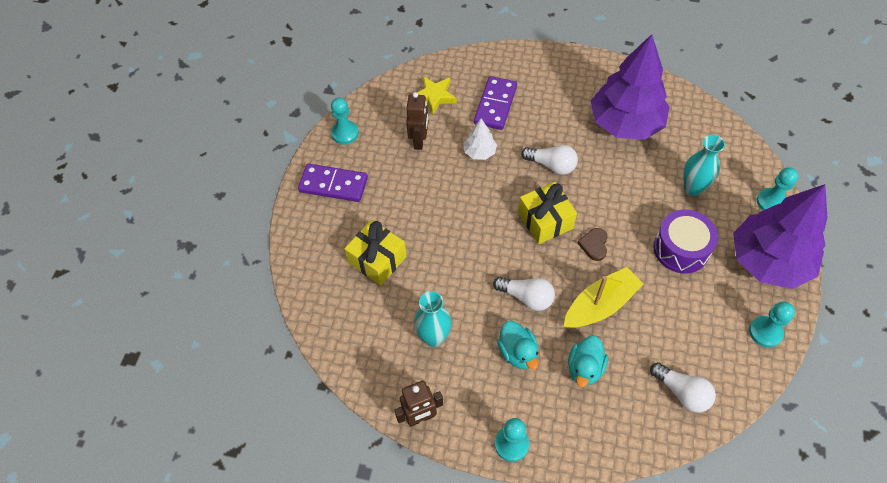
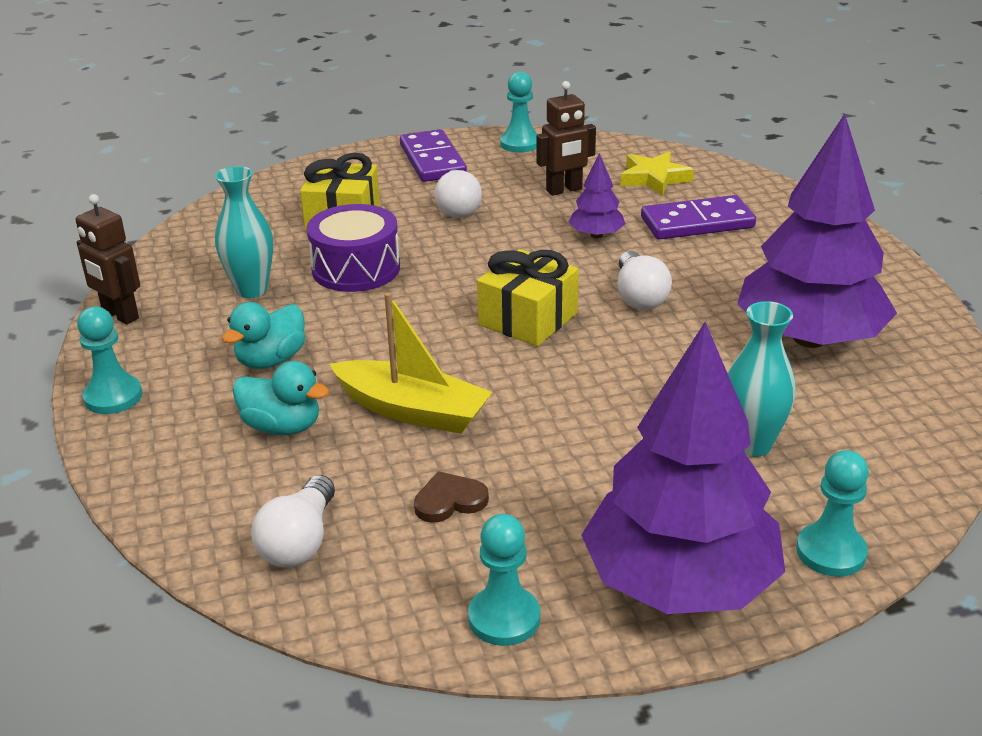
camera: 60 degrees right, 25 degrees down
white tree [463,119,497,160] -> purple tree [568,153,626,238]
white light bulb [493,277,555,311] -> white light bulb moved to [434,170,482,218]
turquoise duck [568,336,608,387] -> turquoise duck turned 150 degrees counterclockwise [232,361,329,435]
brown heart [577,228,608,261] -> brown heart moved to [414,471,489,523]
purple drum [653,209,718,274] -> purple drum moved to [307,204,400,292]

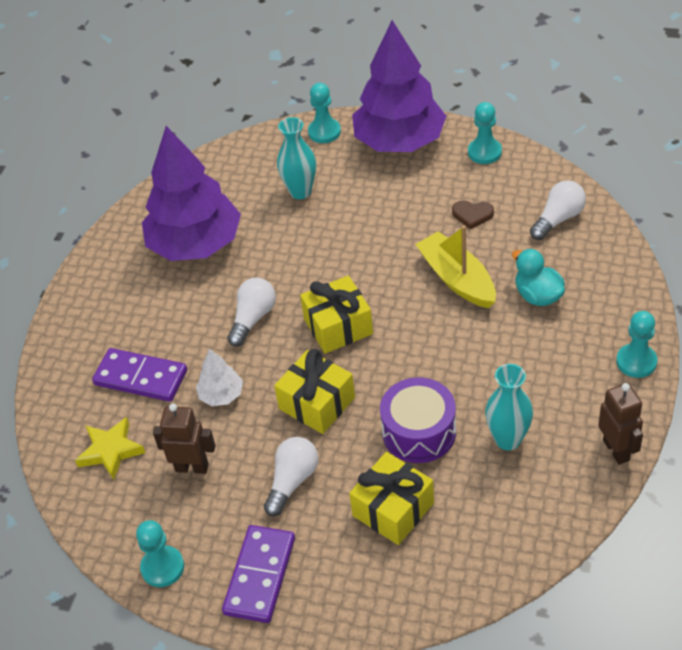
camera: 145 degrees left, 15 degrees up
turquoise duck [222,302,305,369] -> none
purple tree [568,153,626,238] -> white tree [196,348,243,406]
none -> yellow gift [274,349,355,434]

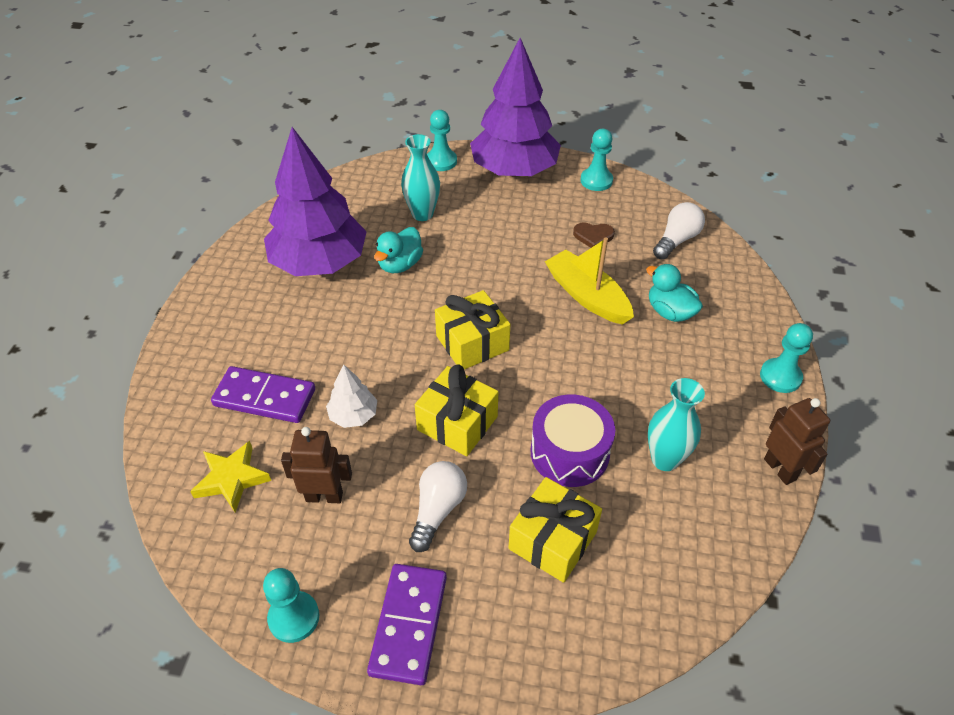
camera: 10 degrees left, 0 degrees up
white light bulb [227,277,276,347] -> none
none -> turquoise duck [374,227,423,273]

